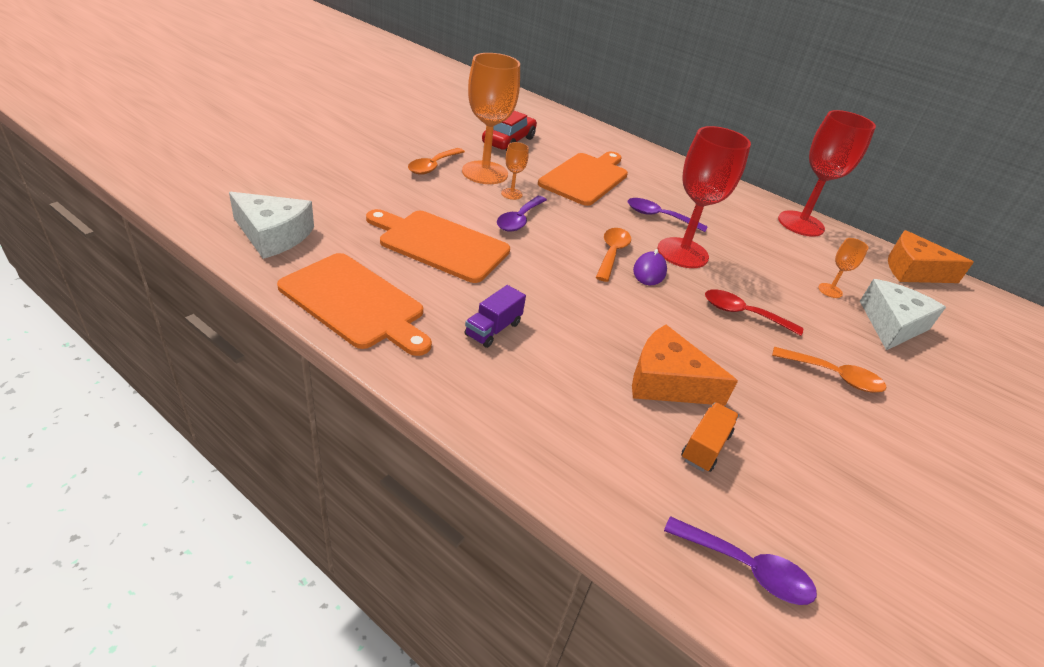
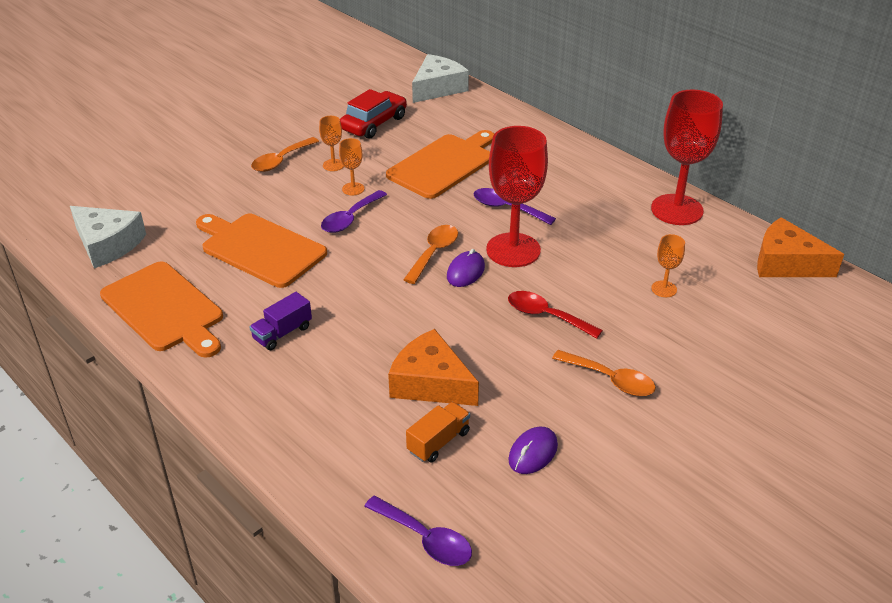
camera: 15 degrees right, 0 degrees up
orange goblet [462,53,520,184] -> orange goblet [319,116,344,171], size x0.45
white cheese [860,279,946,350] -> white cheese moved to [412,54,469,103]
none -> purple mouse [508,426,558,474]

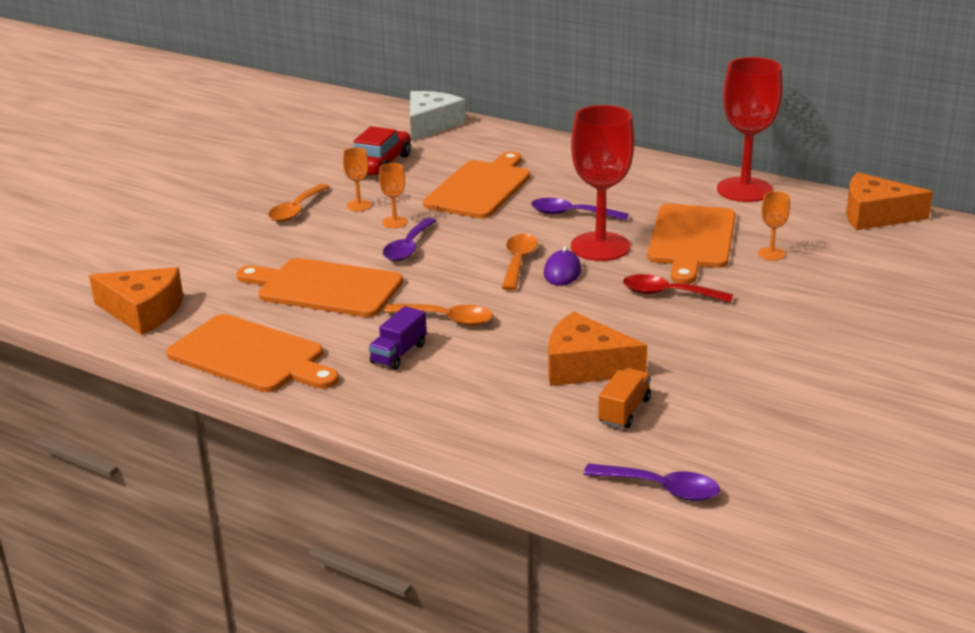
camera: 15 degrees left, 10 degrees down
white cheese [70,206,146,268] -> orange cheese [89,267,183,335]
purple mouse [508,426,558,474] -> none
orange spoon [552,350,656,396] -> orange spoon moved to [384,304,493,326]
none -> orange cutting board [647,204,736,284]

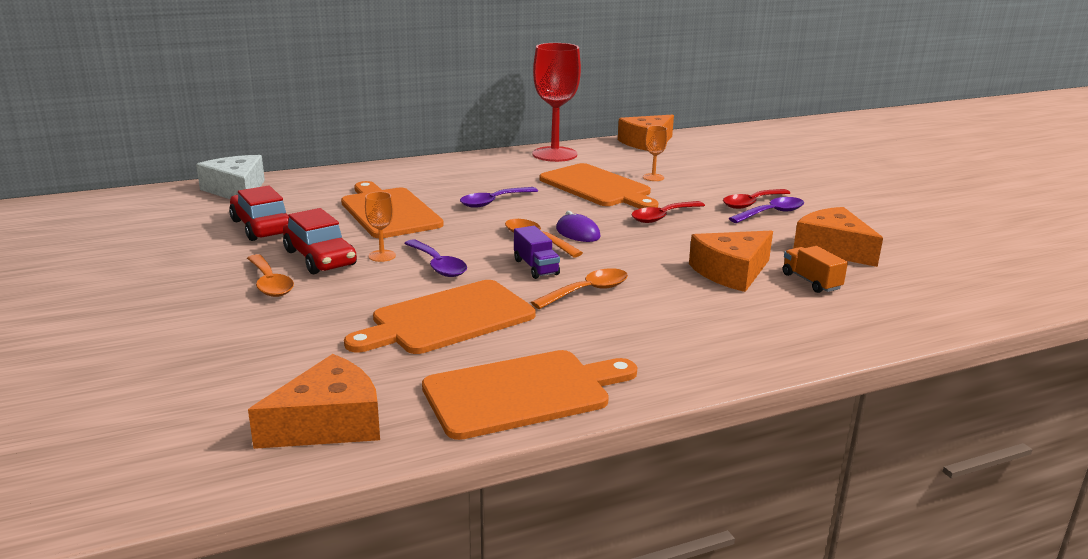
camera: 55 degrees left, 5 degrees down
orange goblet [343,147,371,211] -> red car [283,208,357,274]
purple truck [369,306,427,370] -> purple truck moved to [514,226,560,279]
red goblet [571,105,634,261] -> none
purple spoon [583,463,720,501] -> purple spoon moved to [729,197,804,223]
none -> red spoon [723,189,790,209]
none -> orange cheese [793,207,883,267]

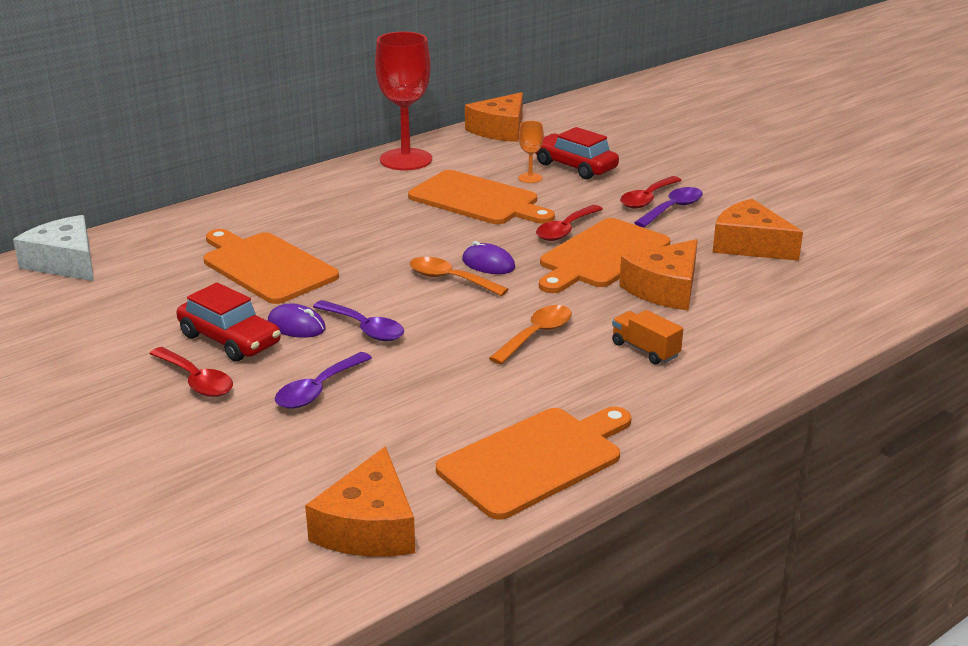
camera: 15 degrees left, 5 degrees up
red car [229,185,289,241] -> red car moved to [535,127,619,179]
orange spoon [247,254,294,297] -> red spoon [150,347,233,397]
orange cheese [248,354,380,449] -> orange cheese turned 150 degrees clockwise [305,446,415,557]
orange cutting board [344,280,536,354] -> orange cutting board moved to [539,218,670,293]
orange goblet [365,192,396,262] -> purple mouse [268,304,326,338]
purple spoon [460,187,538,208] -> purple spoon moved to [275,352,372,409]
purple truck [514,226,560,279] -> none
orange truck [783,246,848,293] -> orange truck moved to [612,310,683,364]

